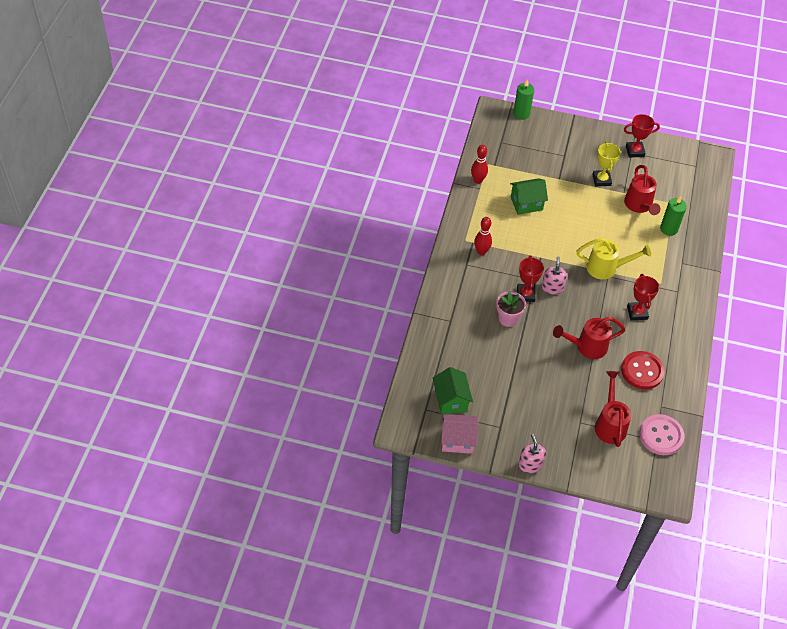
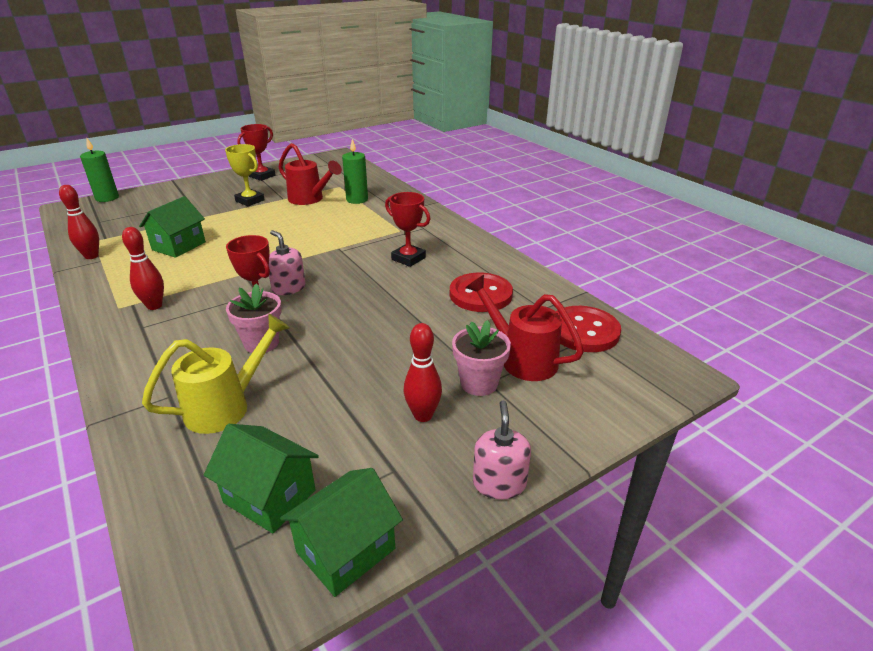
camera: 45 degrees left, 20 degrees down
pink house [441,414,479,454] -> green house [280,468,403,597]
pink soap dispenser [518,434,546,473] -> pink soap dispenser turned 60 degrees clockwise [473,401,531,500]
red watering can [553,317,625,359] -> none
yellow watering can [576,238,651,280] -> yellow watering can moved to [142,314,290,434]
pink button [639,414,684,455] -> red button [556,306,621,352]
none -> red bowling pin [404,323,442,422]
none -> pink flower pot [452,320,511,396]

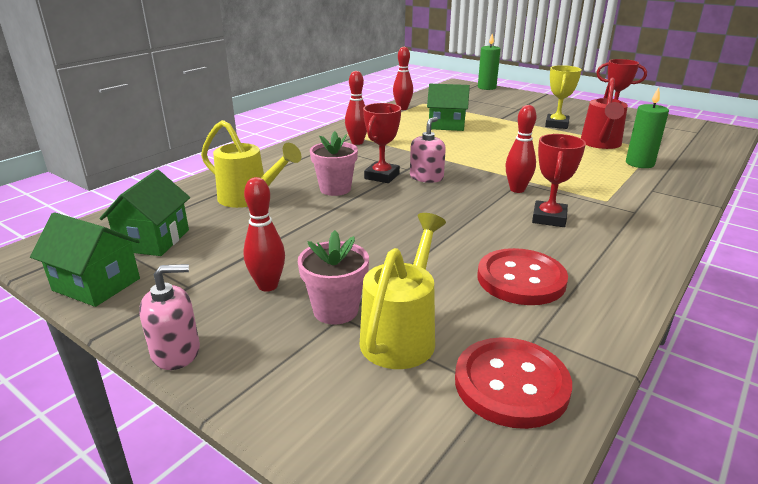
camera: 70 degrees right, 5 degrees down
red watering can [466,275,584,381] -> yellow watering can [360,213,446,369]
none -> red bowling pin [506,105,537,193]

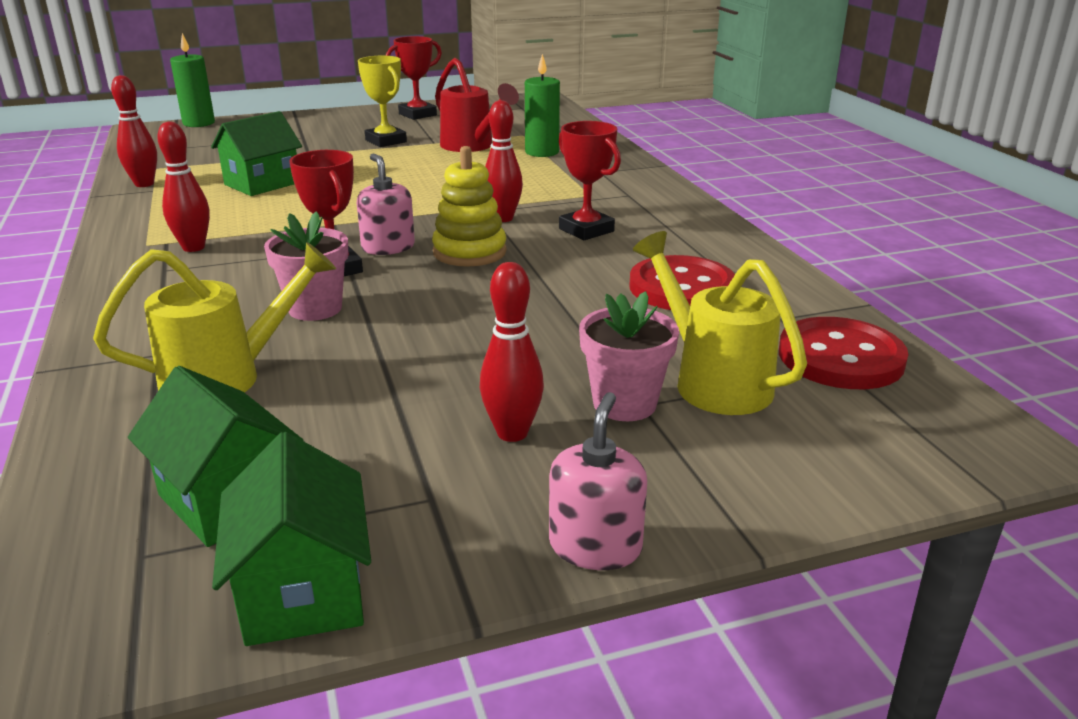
camera: 55 degrees left, 0 degrees up
green house [30,212,140,307] -> green house turned 75 degrees counterclockwise [212,432,371,646]
none -> yellow stacking toy [432,146,507,267]

